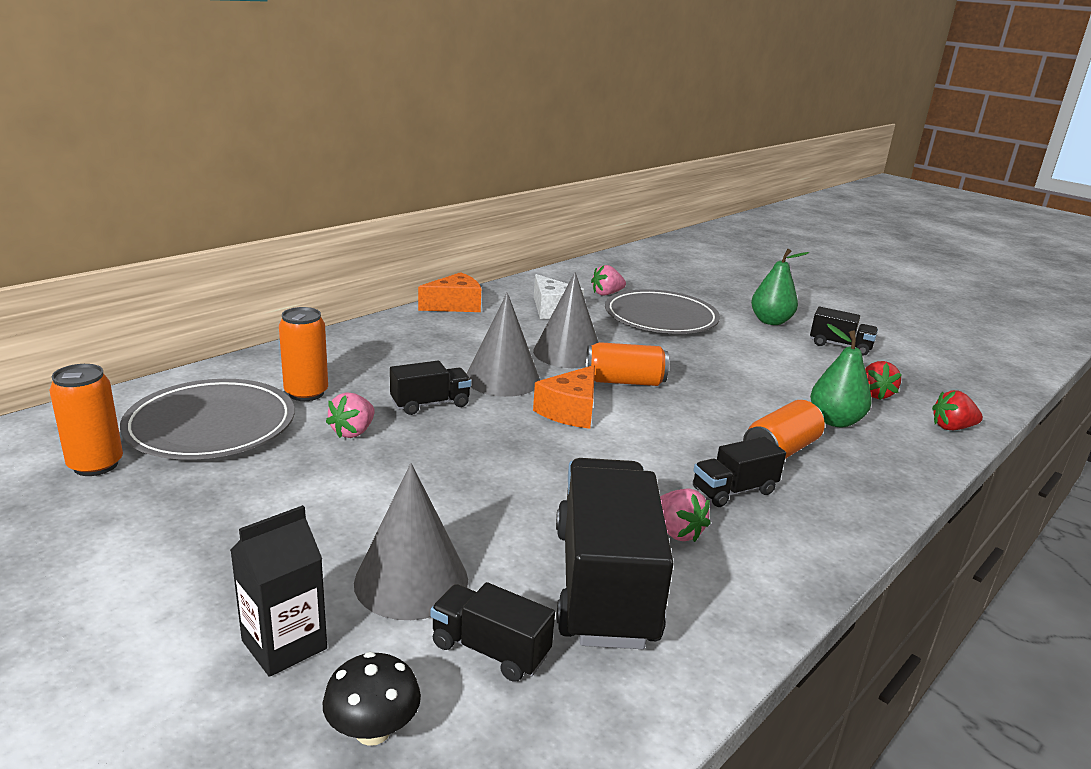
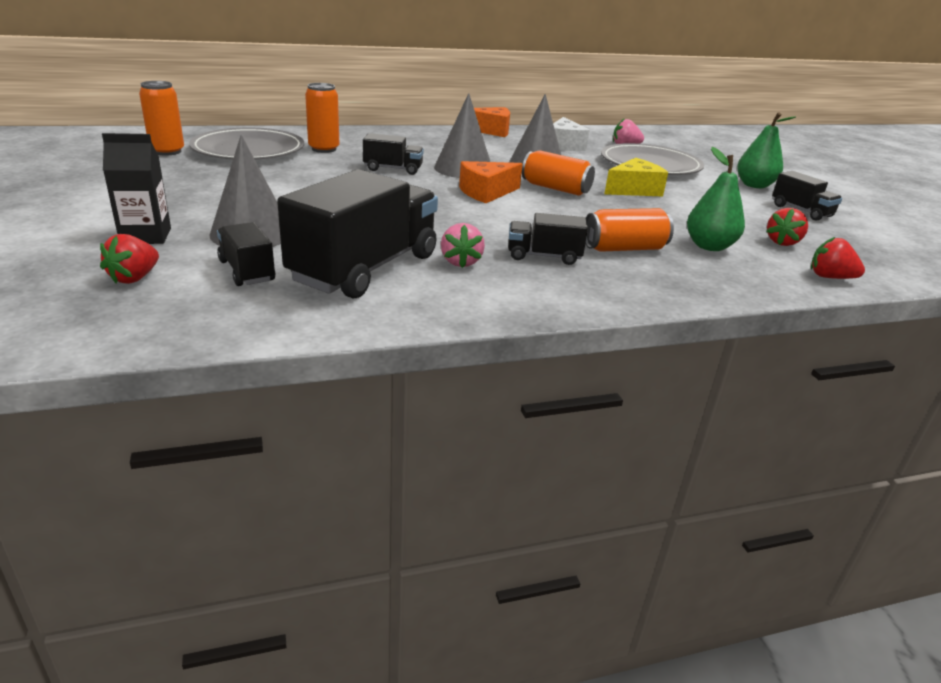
camera: 30 degrees right, 5 degrees up
black mushroom [323,652,421,746] -> red strawberry [100,234,159,284]
pink strawberry [326,392,375,438] -> none
none -> yellow cheese [604,158,668,196]

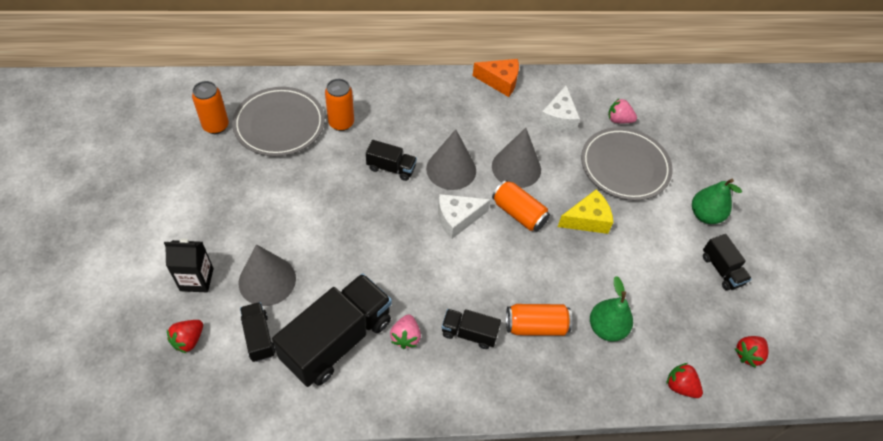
camera: 10 degrees right, 25 degrees up
orange cheese [459,161,523,203] -> white cheese [438,194,490,239]
red strawberry [766,208,808,246] -> red strawberry moved to [735,336,769,368]

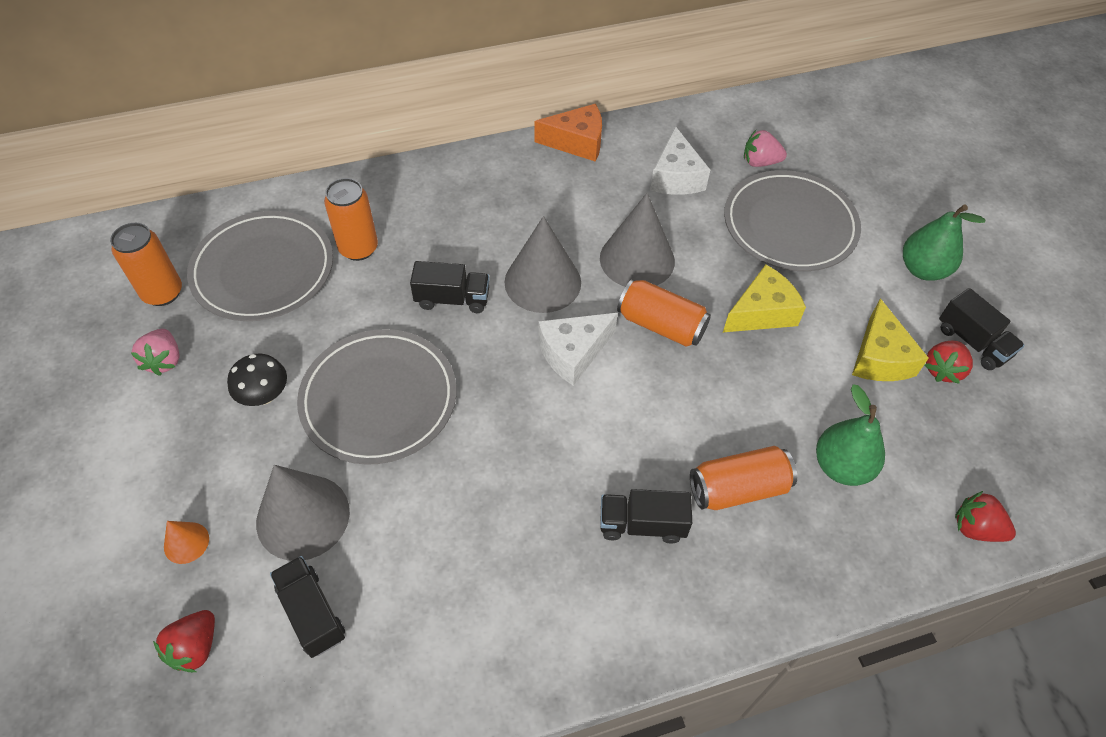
camera: 10 degrees left, 0 degrees up
black carton [164,239,214,292] -> orange cone [164,521,209,564]
black truck [272,273,392,387] -> none
pink strawberry [390,314,421,349] -> pink strawberry moved to [131,329,180,376]
red strawberry [735,336,769,368] -> red strawberry moved to [924,340,973,384]
none -> black mushroom [227,353,287,406]
none -> grey plate [297,329,457,465]
none -> yellow cheese [852,298,929,381]

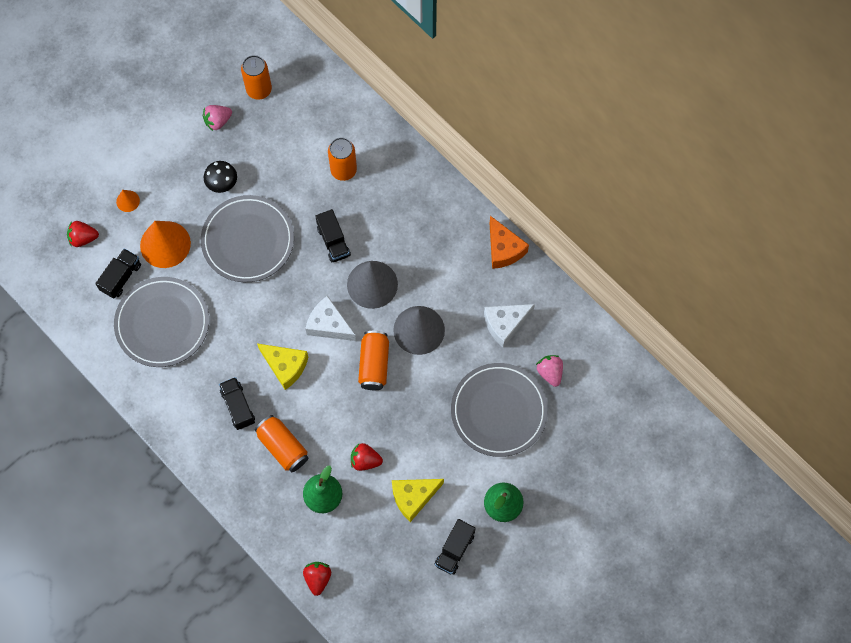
camera: 65 degrees right, 15 degrees up
grey plate [187,211,333,321] -> grey plate moved to [114,277,209,367]
grey cone [256,465,350,561] -> orange cone [140,221,191,268]
yellow cheese [723,265,806,332] -> yellow cheese moved to [257,343,308,390]
red strawberry [924,340,973,384] -> red strawberry moved to [351,443,383,471]

